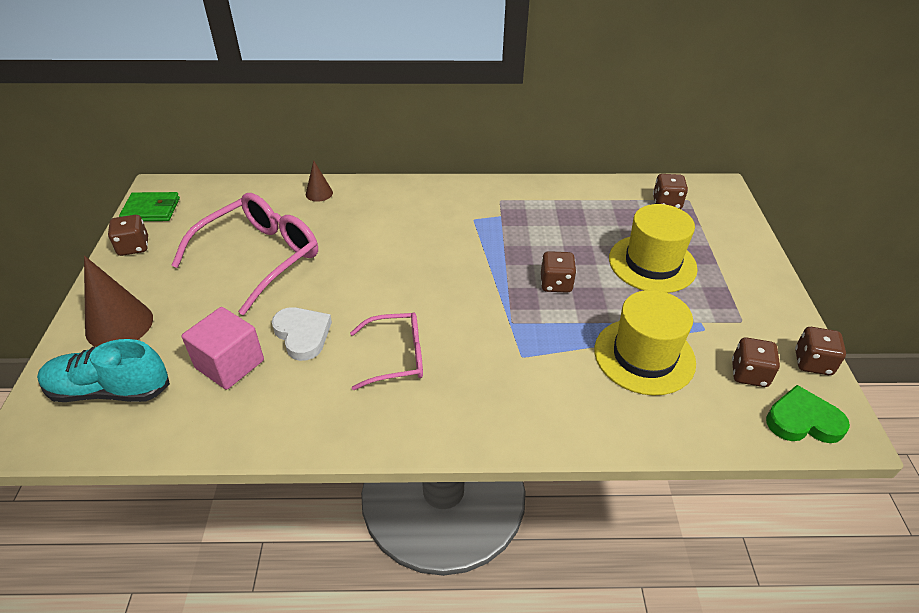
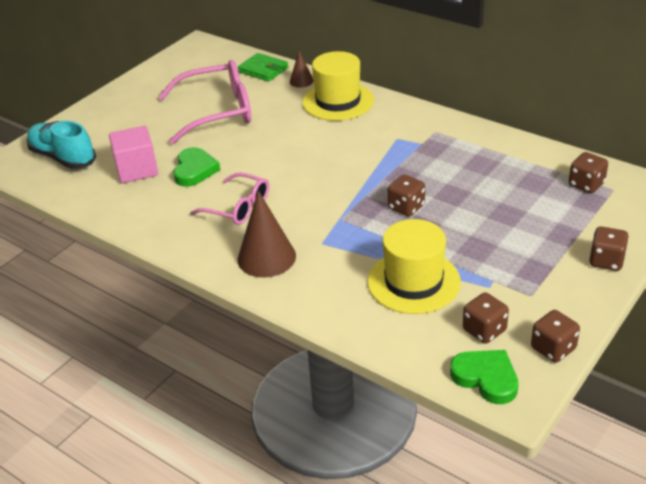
camera: 40 degrees right, 5 degrees down
brown cone [84,256,153,347] -> brown cone moved to [237,190,296,277]
brown dice [108,215,148,256] -> brown dice moved to [589,227,629,271]
green wallet [119,192,180,221] -> green wallet moved to [238,53,288,82]
white heart [272,307,332,361] -> green heart [173,147,220,187]
yellow hat [609,204,698,293] -> yellow hat moved to [302,51,374,121]

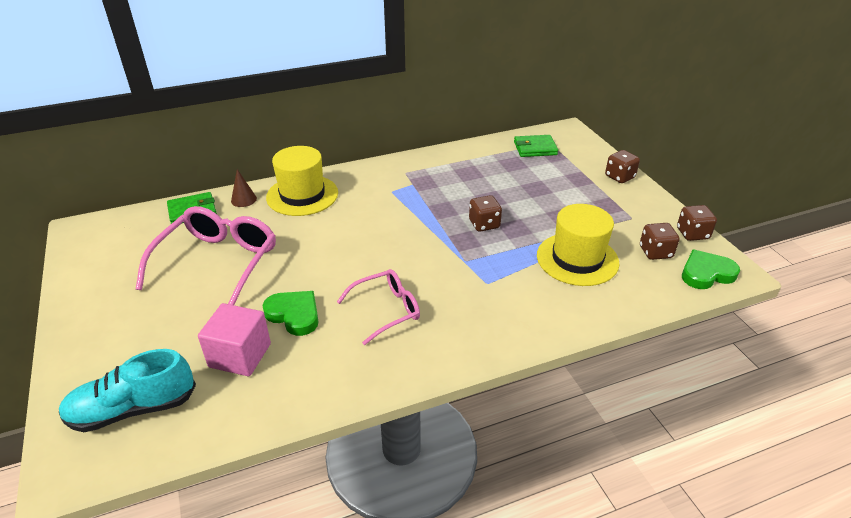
camera: 60 degrees left, 0 degrees up
brown cone [237,190,296,277] -> none
brown dice [569,152,608,193] -> green wallet [514,135,558,157]

